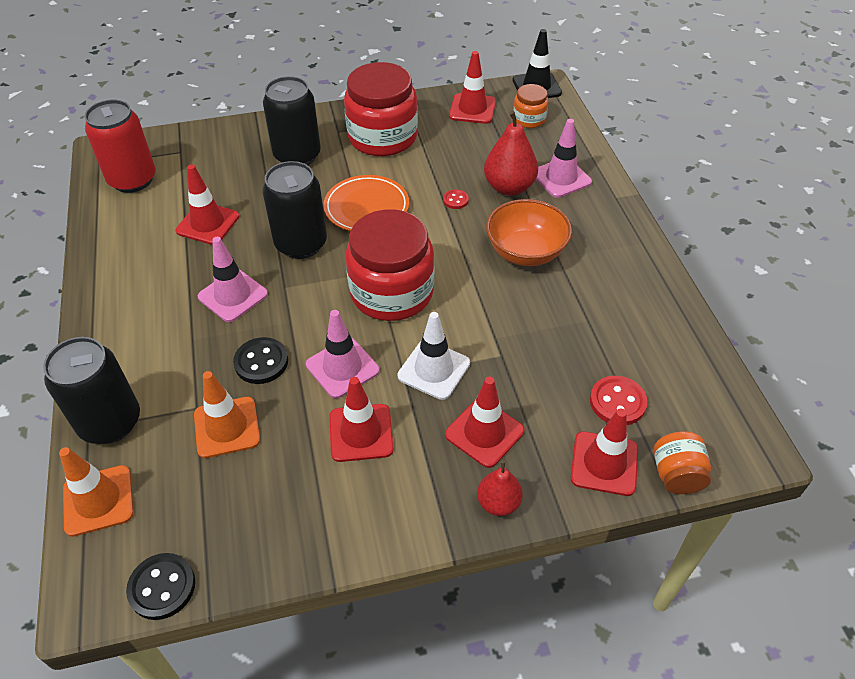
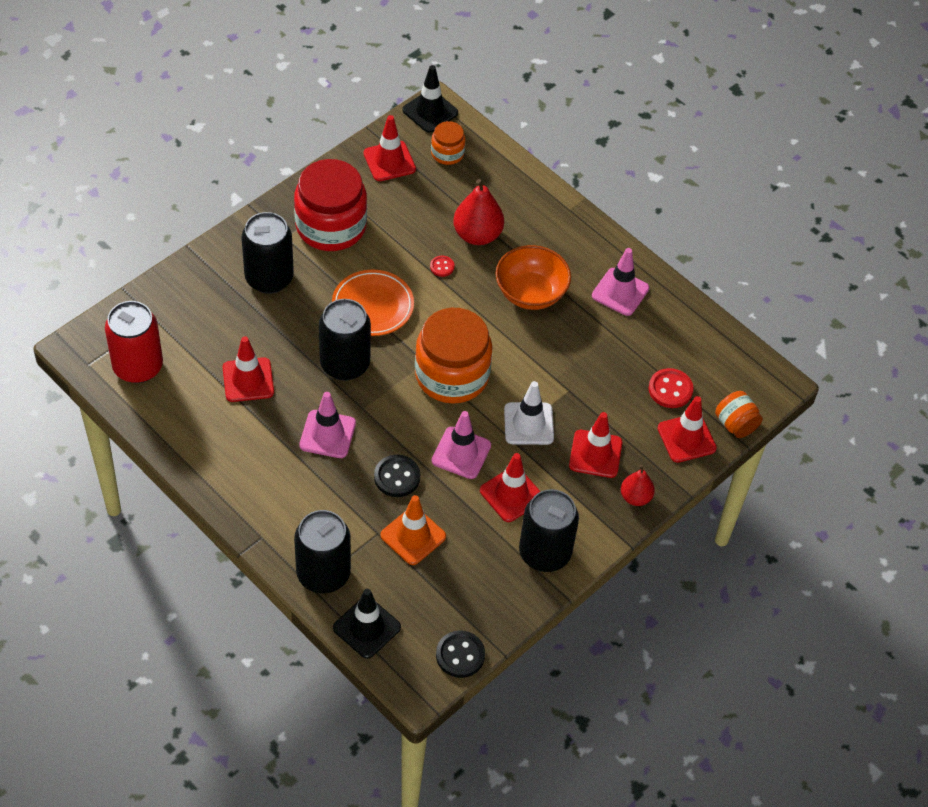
camera: 35 degrees left, 5 degrees up
orange traffic cone [59,447,134,537] -> black traffic cone [333,589,401,659]
red jar [346,209,434,321] -> orange jar [415,308,493,404]
pink traffic cone [536,119,592,198] -> pink traffic cone moved to [592,248,649,316]
none -> black can [519,489,579,572]

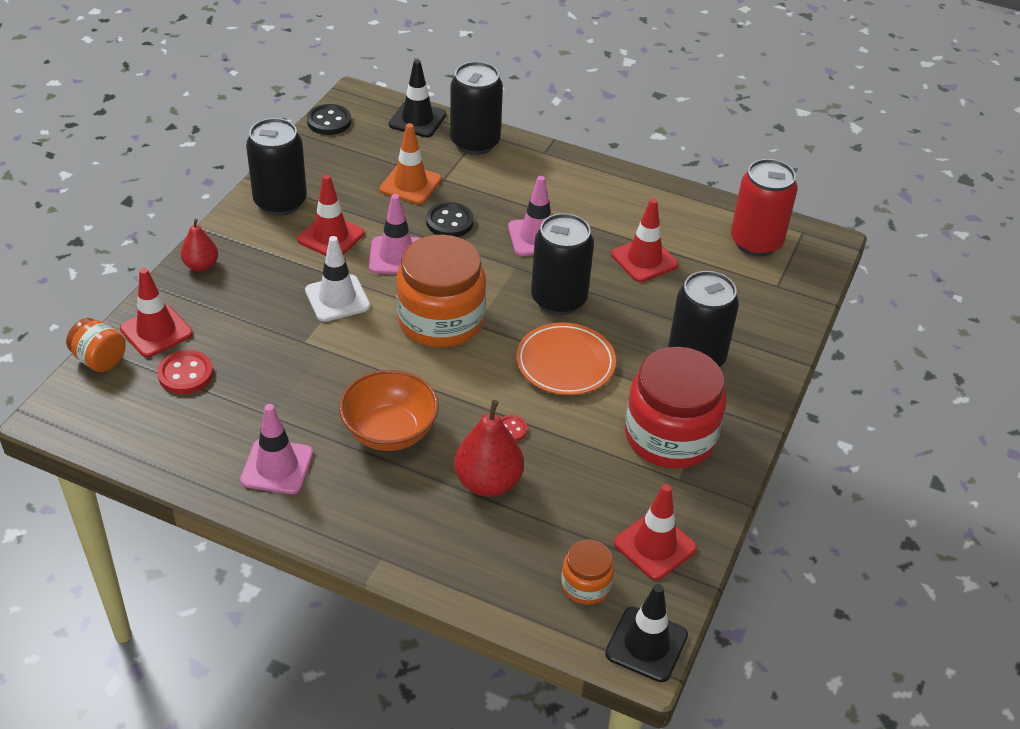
camera: 160 degrees right, 10 degrees down
red traffic cone [569,412,622,478] -> none

